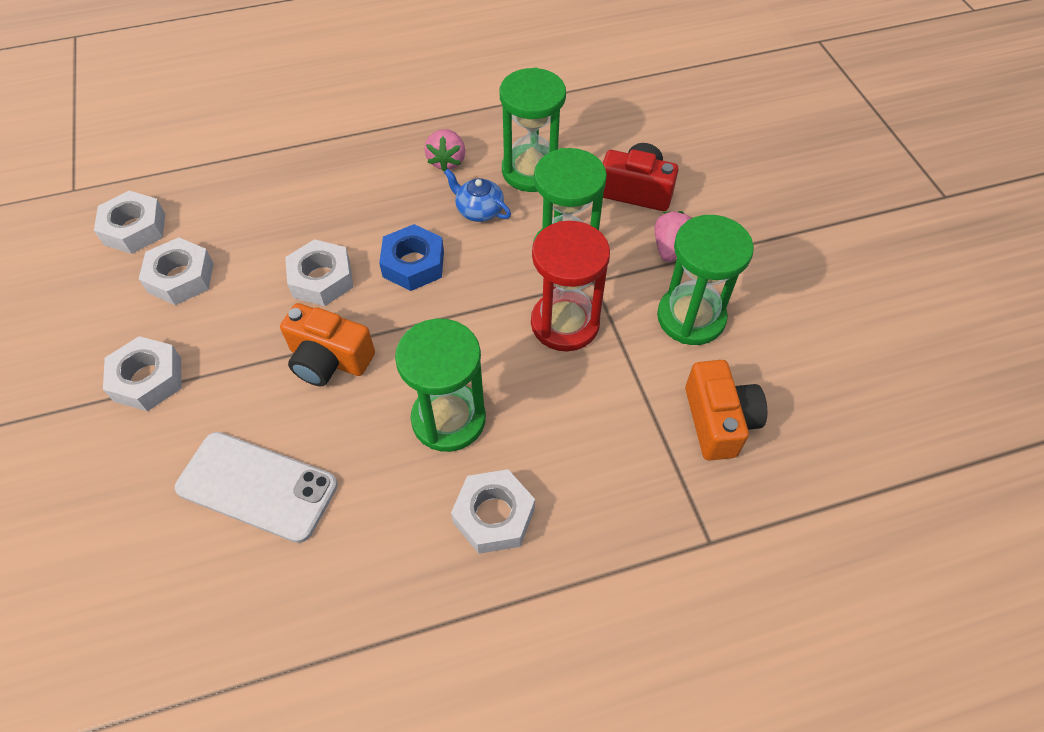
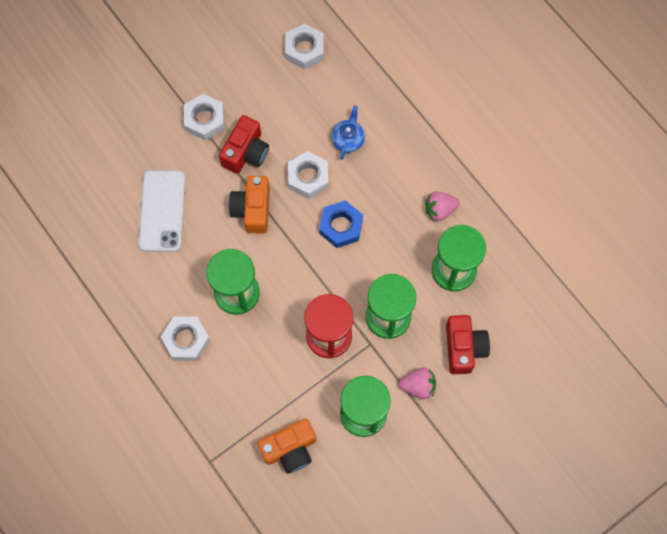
camera: 70 degrees right, 15 degrees up
white nut [139,237,214,305] -> none
blue teapot [444,169,511,222] -> blue teapot moved to [331,105,365,160]
none -> red camera [219,115,269,174]

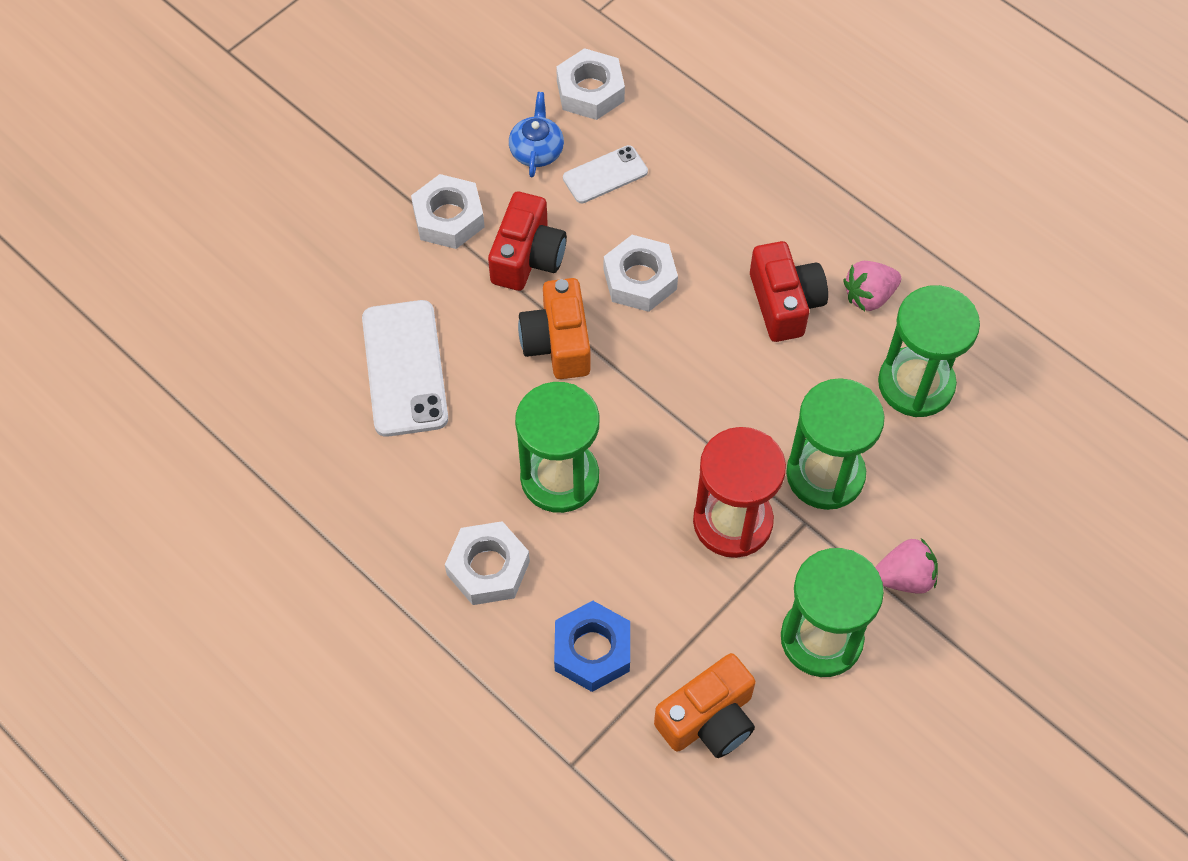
camera: 10 degrees left, 10 degrees down
blue nut [319,200,363,248] -> blue nut moved to [554,601,630,692]
blue teapot [331,105,365,160] -> blue teapot moved to [509,92,564,177]
red camera [446,315,490,374] -> red camera moved to [750,241,828,342]
none -> white phone [563,145,648,203]

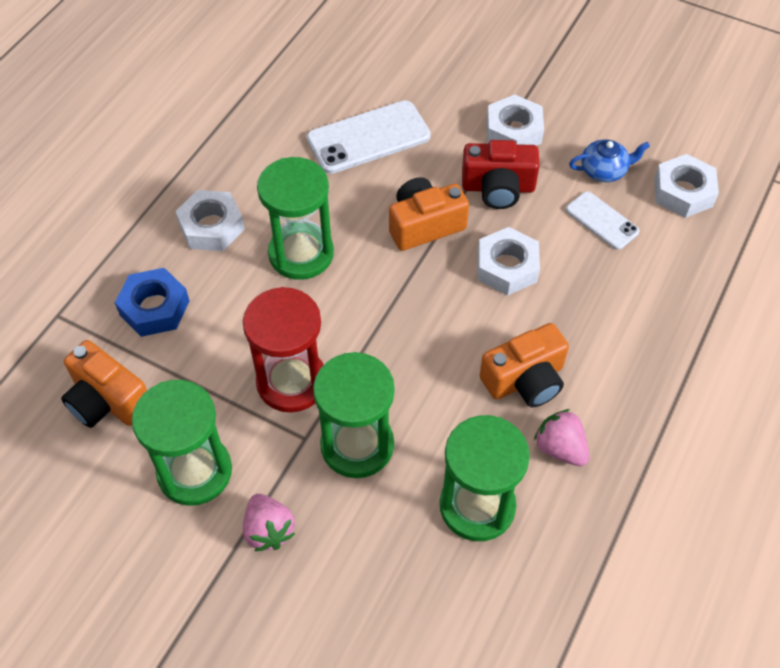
camera: 75 degrees right, 5 degrees down
red camera [750,241,828,342] -> orange camera [479,323,569,407]

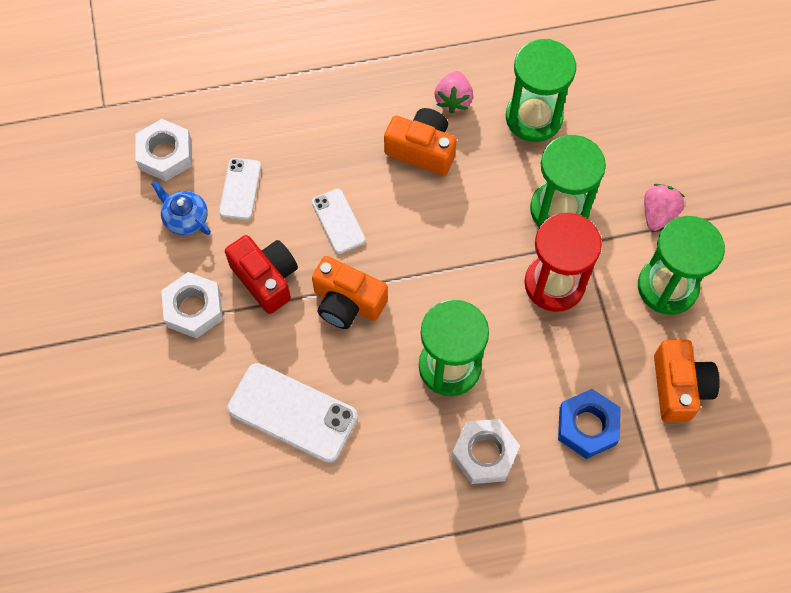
camera: 130 degrees left, 10 degrees up
white nut [478,227,540,295] -> white phone [312,189,365,254]

